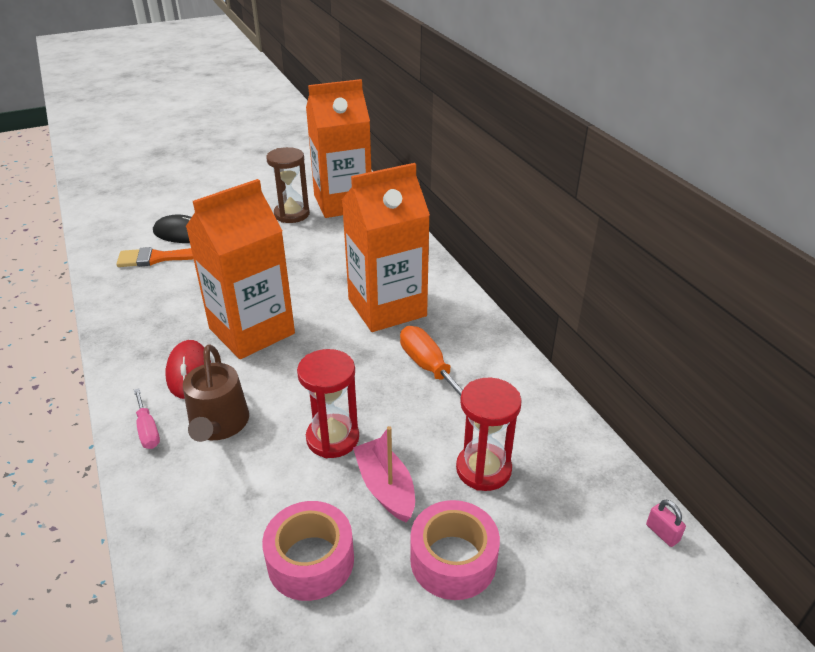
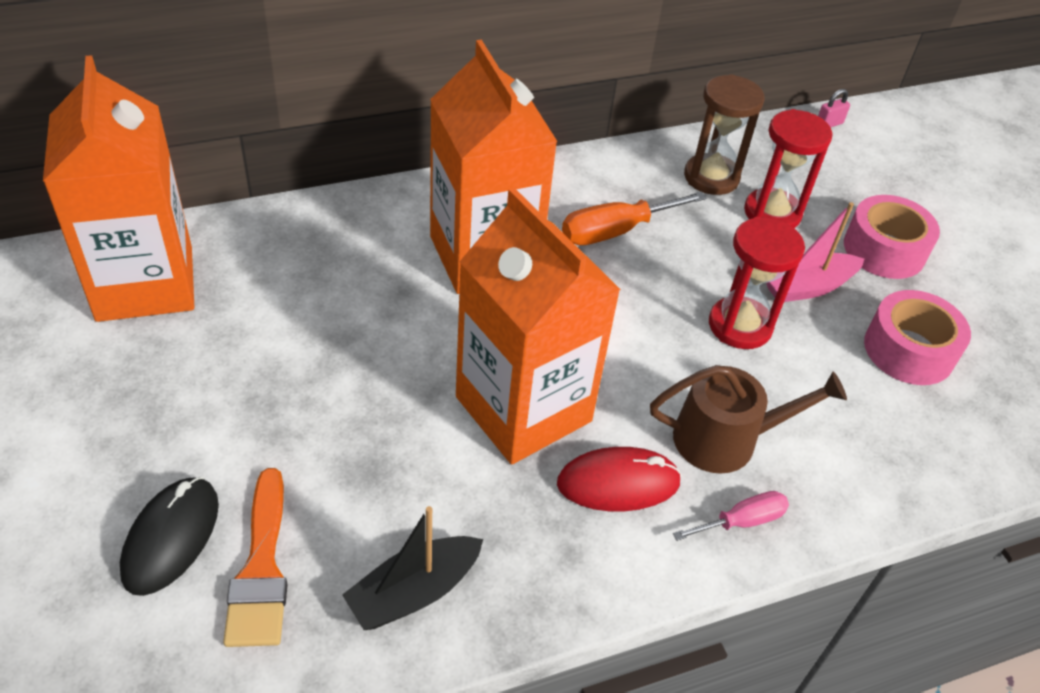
camera: 90 degrees left, 10 degrees up
brown hourglass [266,147,310,223] -> brown hourglass moved to [684,74,764,195]
none -> black boat [342,506,483,630]

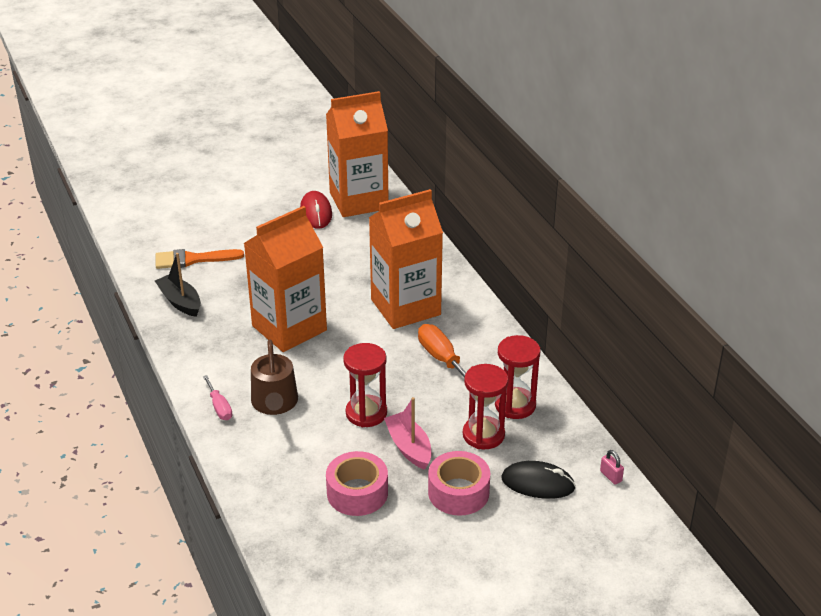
camera: 90 degrees right, 10 degrees down
black mouse [120,477,219,596] -> black mouse moved to [501,461,576,499]
red mouse [557,447,682,511] -> red mouse moved to [300,191,332,229]
brown hourglass [684,74,764,195] -> red hourglass [495,335,540,419]

